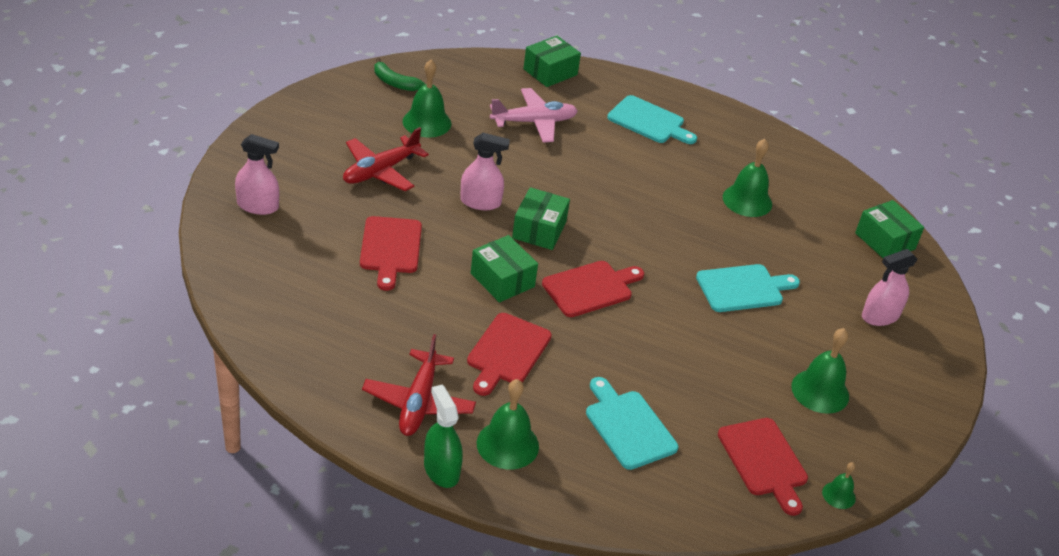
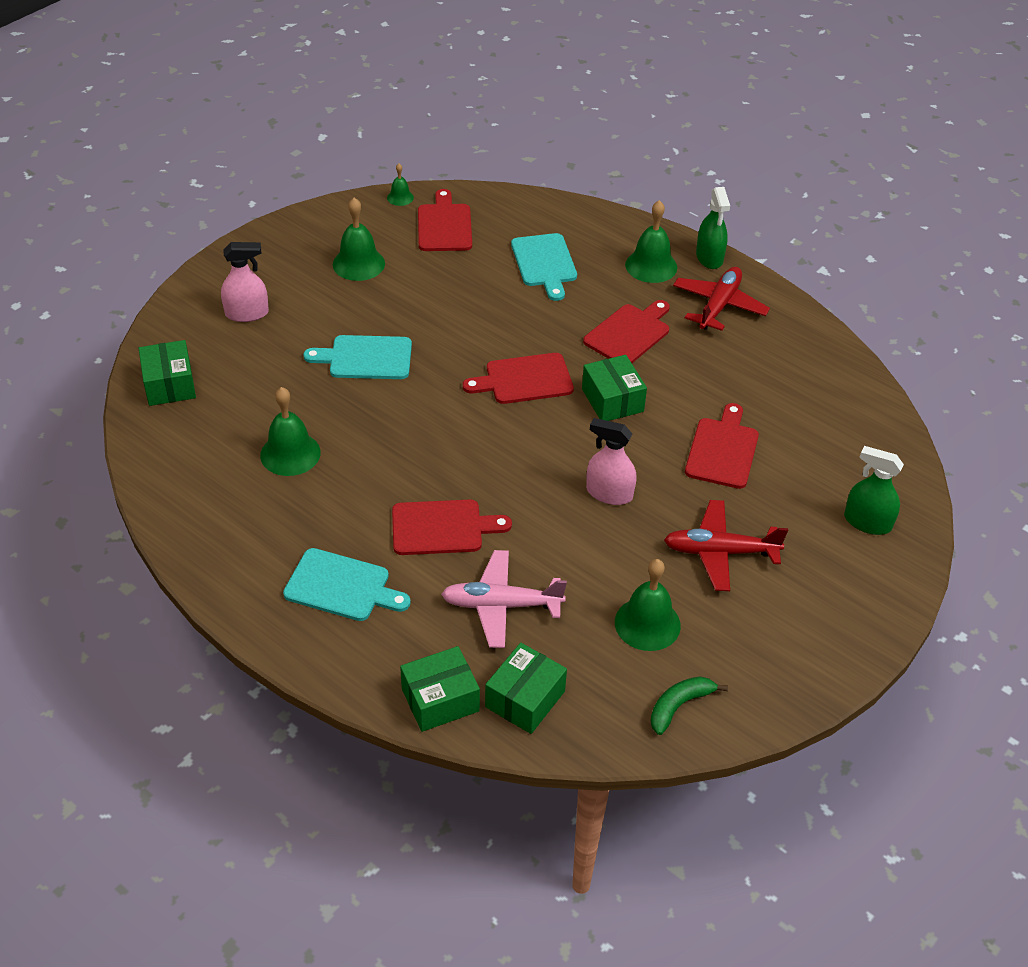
camera: 160 degrees left, 5 degrees up
pink spray bottle [235,134,279,215] -> green spray bottle [844,446,904,535]
red plane [343,127,429,191] -> red plane turned 150 degrees counterclockwise [664,500,788,591]
green banana [374,57,425,91] -> green banana turned 90 degrees counterclockwise [650,677,728,735]
green box [512,187,570,250] -> green box moved to [485,643,567,734]
turquoise cutting board [607,95,697,144] -> turquoise cutting board turned 150 degrees clockwise [283,548,411,621]
none -> red cutting board [392,499,512,555]

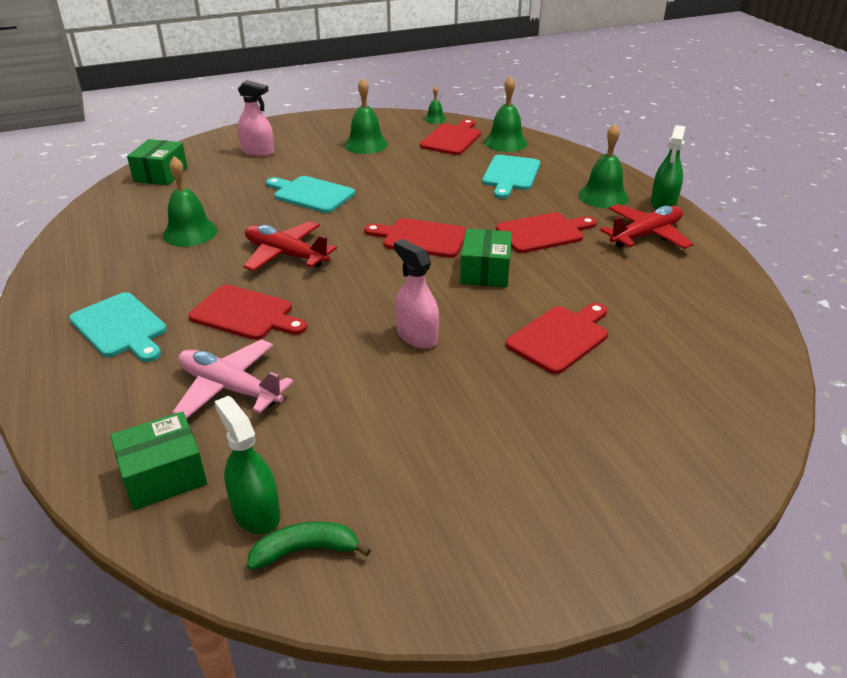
camera: 30 degrees right, 10 degrees down
green box [400,646,480,732] -> none
green bell [615,559,681,651] -> green bell moved to [484,76,528,152]
red plane [664,500,788,591] -> red plane moved to [243,221,337,271]
green spray bottle [844,446,904,535] -> green spray bottle moved to [214,396,280,534]

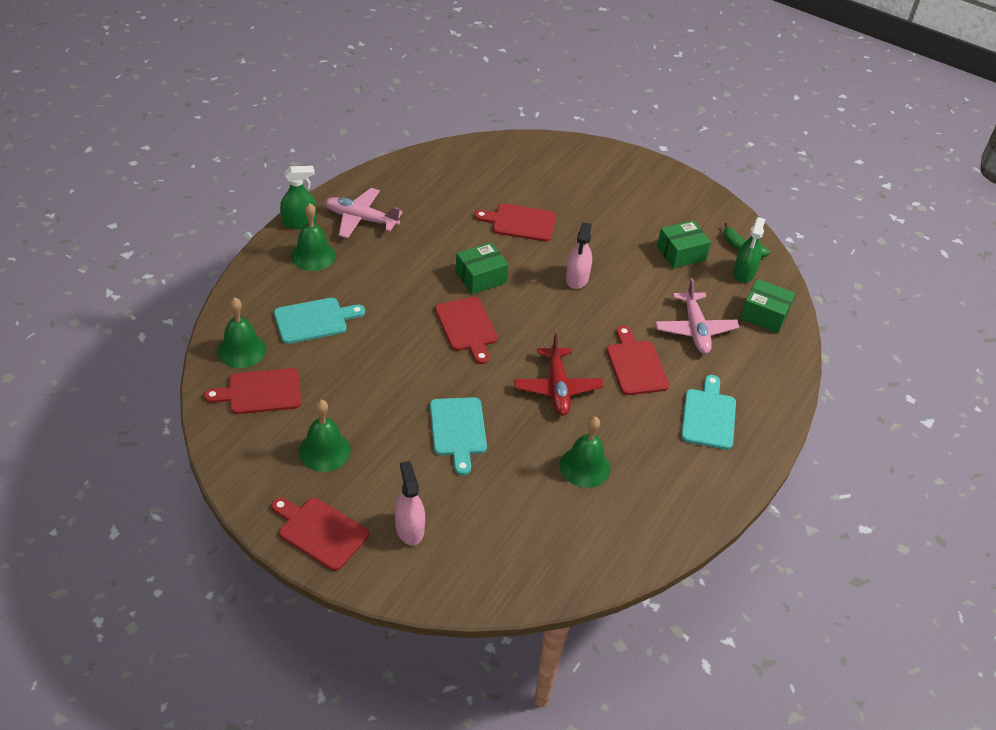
camera: 130 degrees left, 10 degrees up
green box [127,139,188,185] -> green box moved to [657,220,711,269]
green bell [424,86,446,123] -> none
red cutting board [496,212,597,253] -> red cutting board moved to [271,497,369,571]
red plane [600,204,693,249] -> pink plane [325,188,403,238]

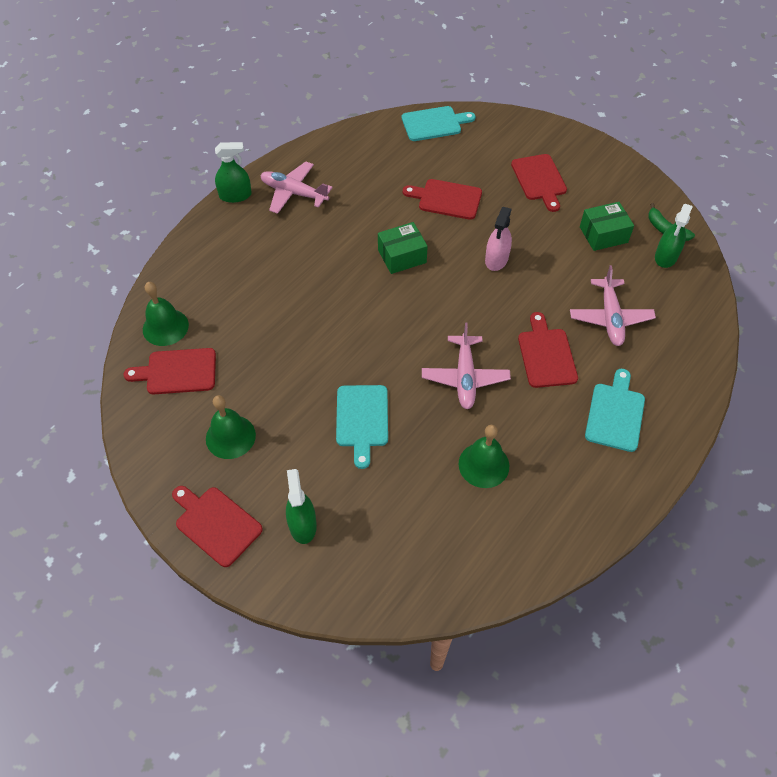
camera: 10 degrees right, 10 degrees up
turquoise cutting board [274,298,365,344] -> turquoise cutting board moved to [402,106,476,141]
green bell [291,203,336,271] -> none
pink spray bottle [395,461,425,545] -> green spray bottle [286,469,317,544]
red cutting board [435,297,498,364] -> red cutting board moved to [511,154,567,212]
red plane [514,333,604,416] -> pink plane [422,322,511,409]
green box [740,279,795,333] -> none

